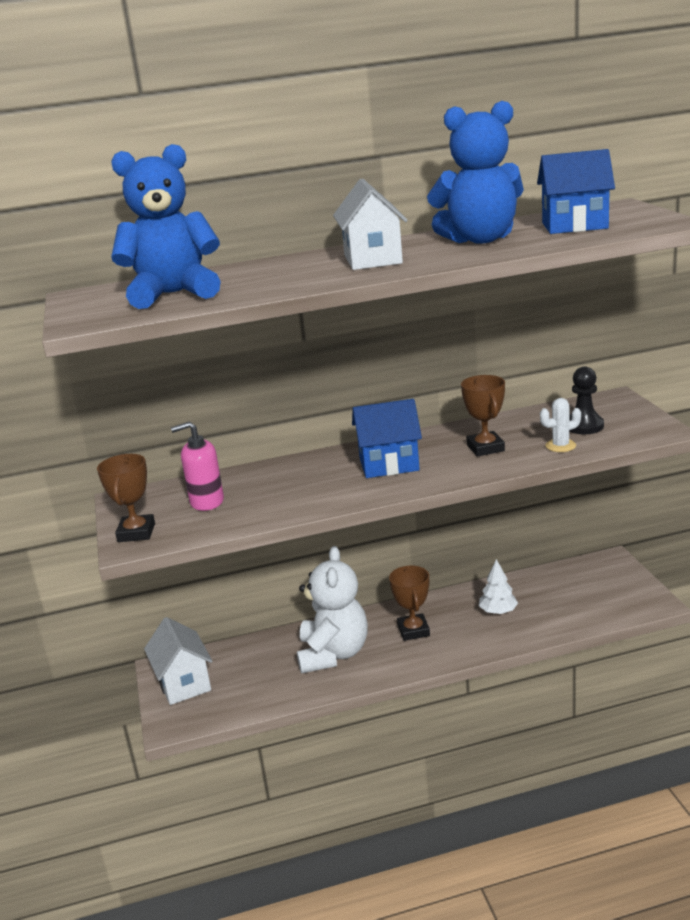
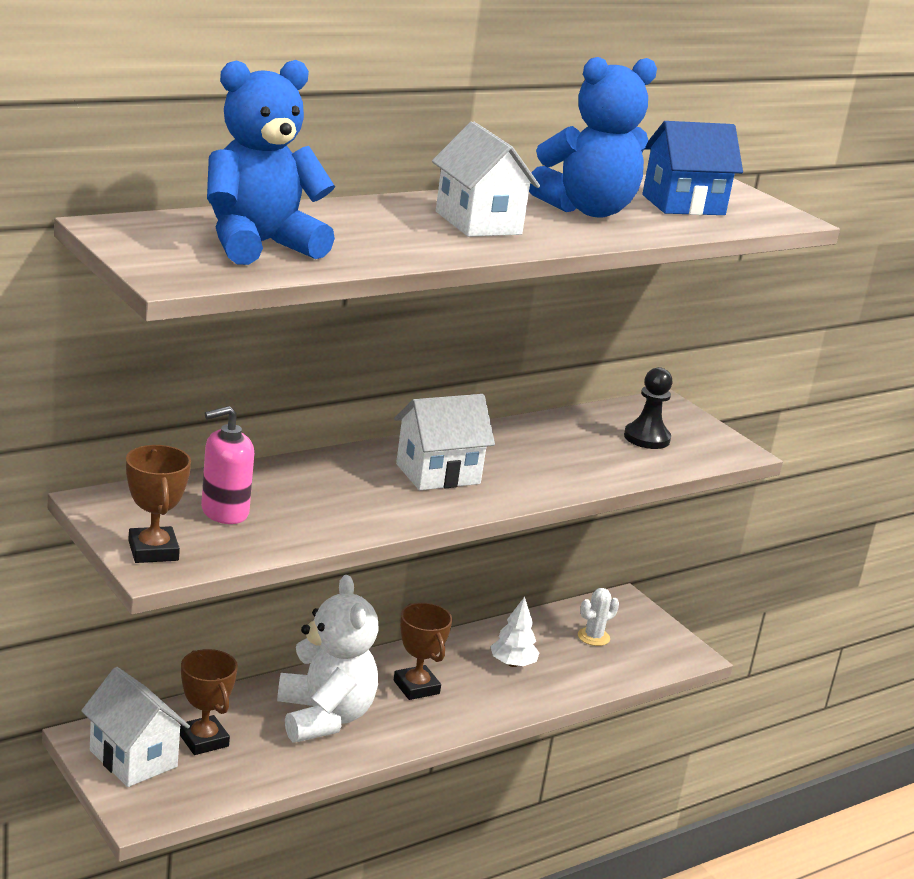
camera: 25 degrees left, 0 degrees up
blue house [352,399,422,478] -> white house [394,394,495,490]
brown trophy [461,375,505,457] -> brown trophy moved to [180,649,238,755]
white cactus [540,398,581,452] -> white cactus moved to [578,588,619,646]

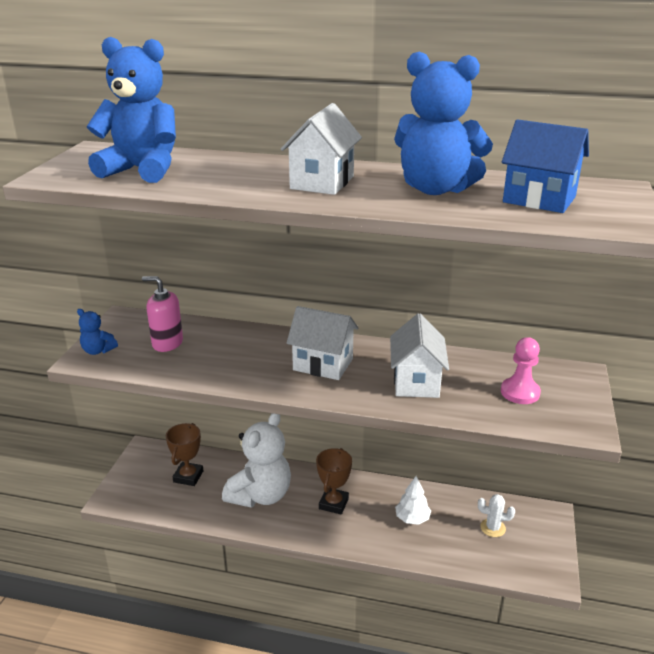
camera: 50 degrees right, 5 degrees up
white house [81,667,190,787] -> white house moved to [390,313,449,398]
brown trophy [126,445,191,563] -> blue teddy bear [77,309,118,355]
black pawn [624,367,673,449] -> pink pawn [501,337,541,404]

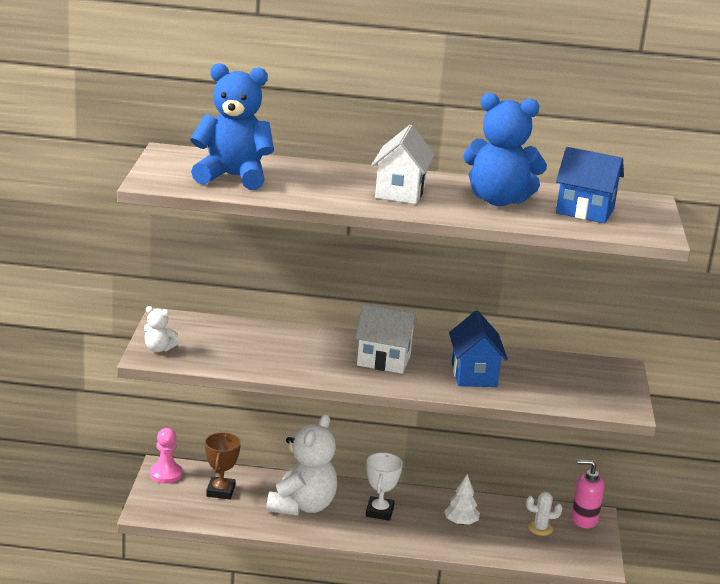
camera: 10 degrees left, 5 degrees down
blue teddy bear [77,309,118,355] -> white teddy bear [144,306,178,352]
pink soap dispenser [142,276,183,352] -> pink soap dispenser moved to [571,460,605,529]
brown trophy [316,448,352,515] -> white trophy [366,452,403,521]
white house [390,313,449,398] -> blue house [449,311,508,387]
pink pawn [501,337,541,404] -> pink pawn moved to [150,428,182,484]

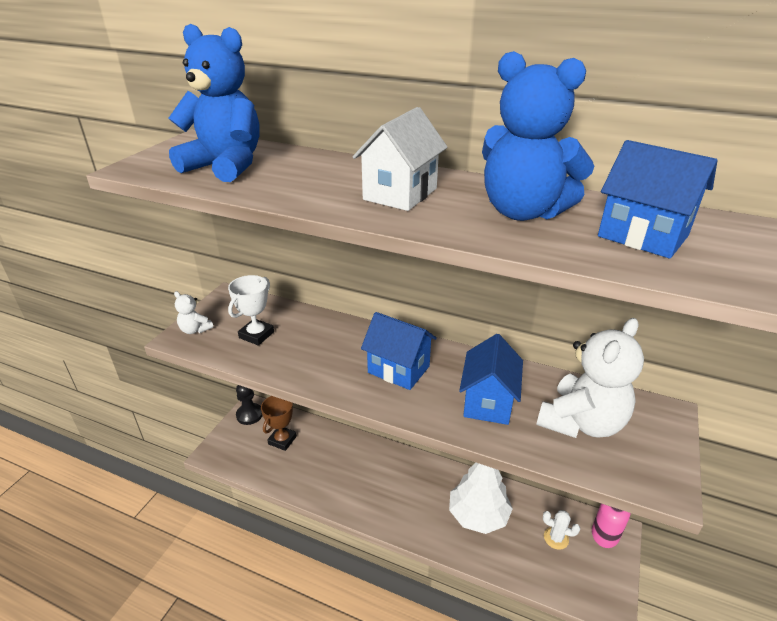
camera: 20 degrees right, 10 degrees up
pink pawn [150,428,182,484] -> black pawn [236,385,263,425]
white teddy bear [267,414,337,516] -> white teddy bear moved to [536,318,644,438]
white house [355,304,418,374] -> blue house [361,312,437,390]
white trophy [366,452,403,521] -> white trophy moved to [228,275,274,346]
white tree [444,474,480,525] -> white tree [449,462,513,534], size x1.81

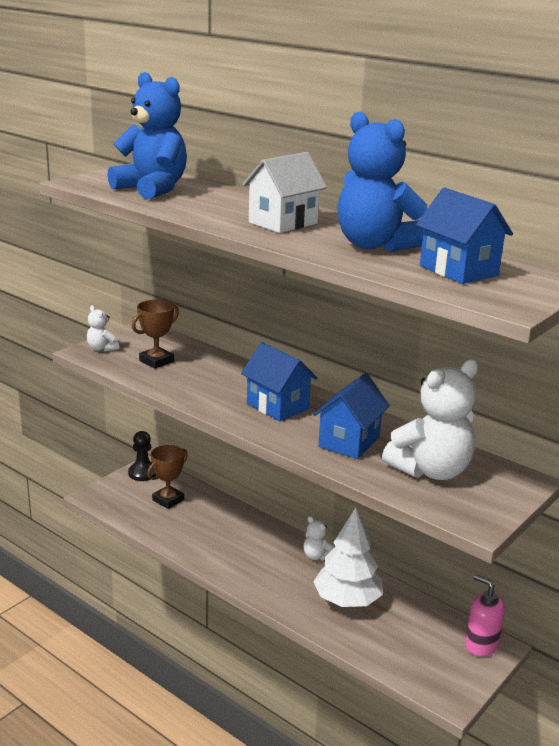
camera: 15 degrees right, 10 degrees down
white trophy [228,275,274,346] -> brown trophy [132,299,179,369]
white cactus [543,510,580,550] -> none
none -> white teddy bear [303,516,334,560]

